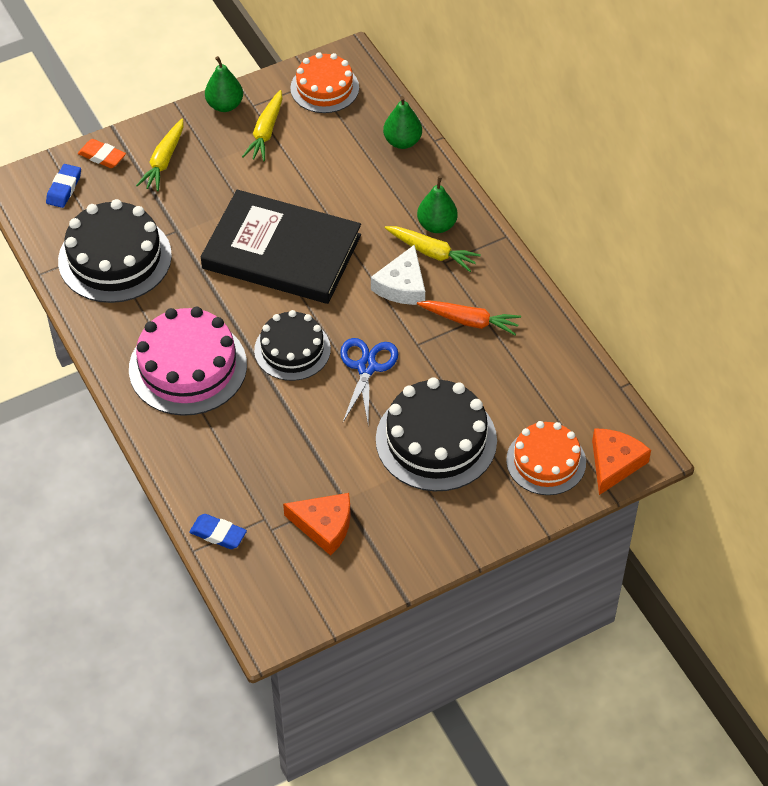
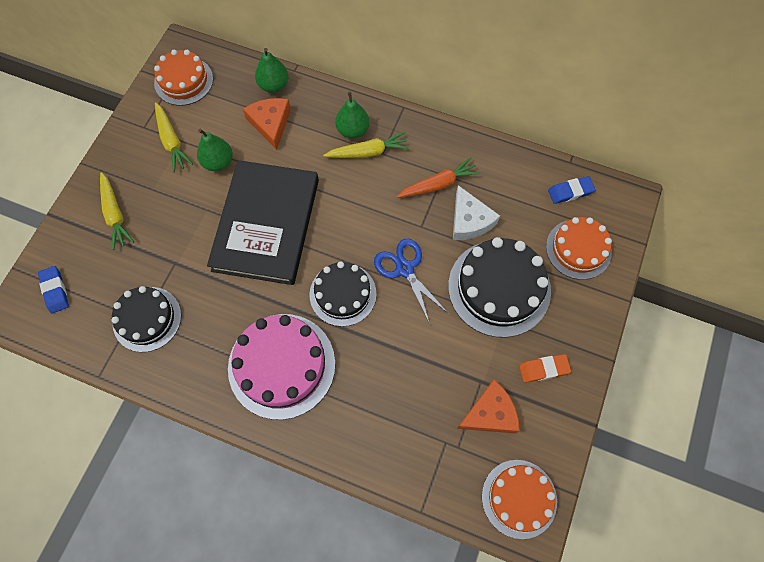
camera: 40 degrees left, 15 degrees up
black cake [58,199,172,303] -> black cake [111,286,181,352], size x0.65
orange eraser [78,139,126,168] -> orange eraser moved to [519,354,571,383]
blue eraser [189,514,247,549] -> blue eraser moved to [548,176,595,204]
black book [201,190,361,304] -> black book turned 60 degrees counterclockwise [207,160,319,285]
green pear [205,56,243,112] -> green pear moved to [197,129,233,171]
white cheese [371,244,425,305] -> white cheese moved to [453,185,500,240]
orange cheese [592,428,651,495] -> orange cheese moved to [243,98,291,150]
none -> orange cake [482,460,557,539]

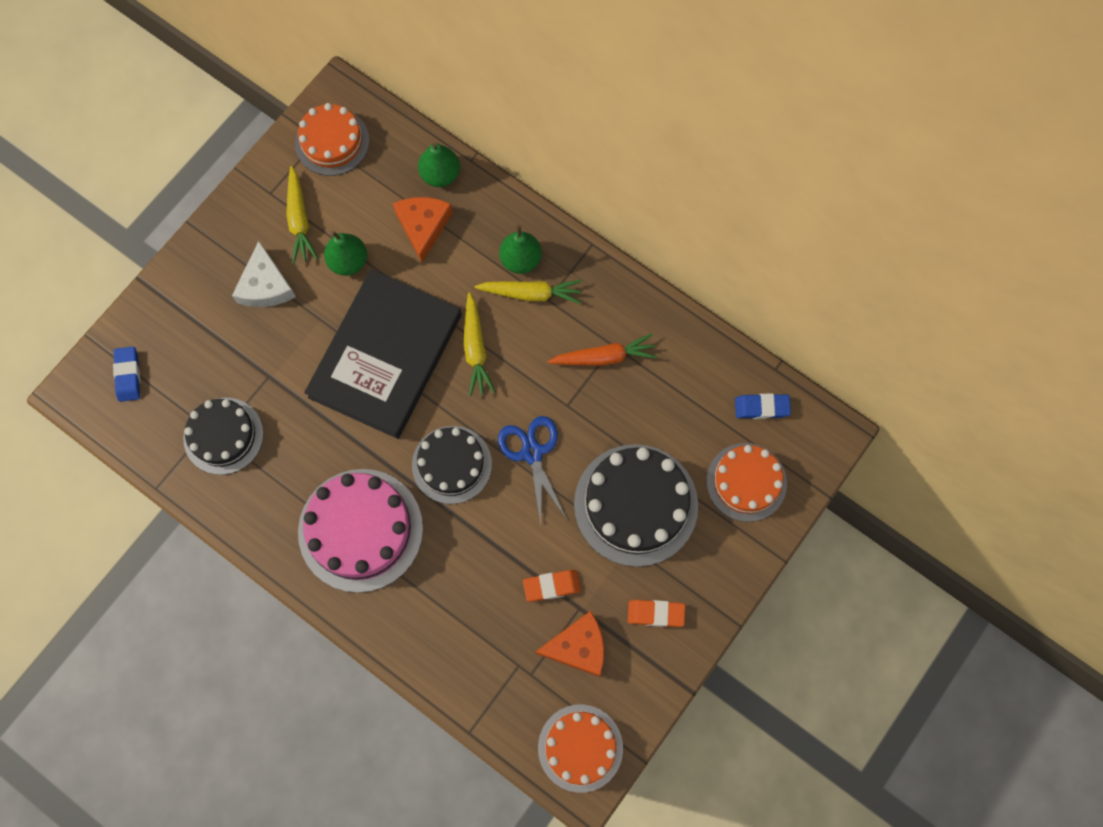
camera: 15 degrees right, 5 degrees up
yellow carrot [100,172,134,250] -> yellow carrot moved to [464,292,495,396]
white cheese [453,185,500,240] -> white cheese moved to [232,241,296,307]
none -> orange eraser [523,570,581,602]

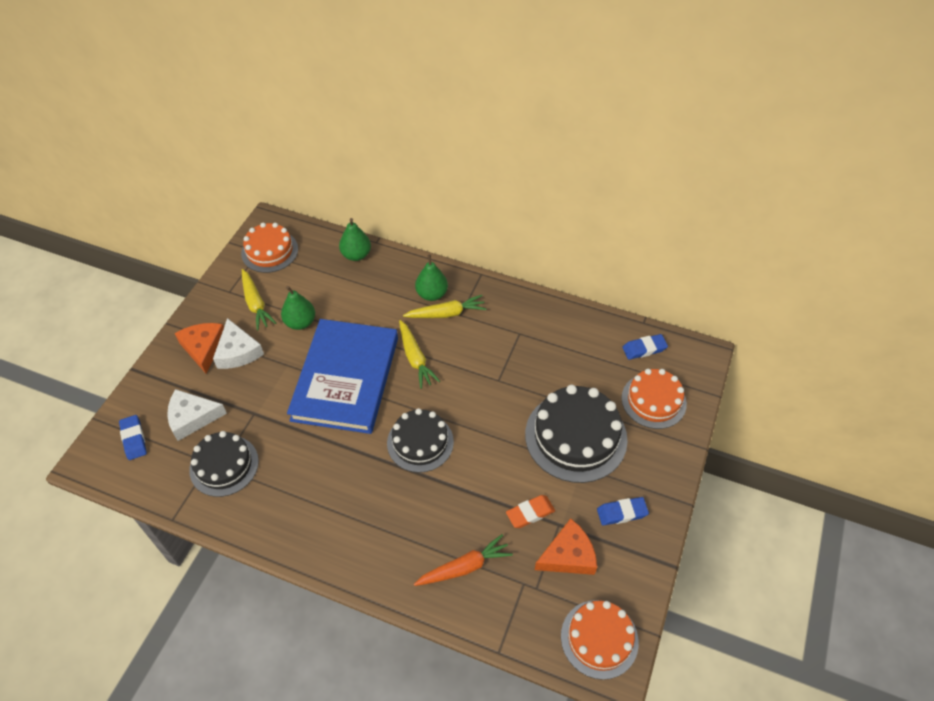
camera: 15 degrees left, 20 degrees down
pink cake [298,469,423,593] -> none
black book [304,269,462,439] -> blue book [287,319,398,434]
orange cheese [393,197,453,262] -> orange cheese moved to [175,323,224,373]
blue scissors [498,416,567,525] -> none
orange carrot [548,334,657,366] -> orange carrot moved to [414,534,513,586]
orange eraser [628,600,685,627] -> blue eraser [597,497,649,526]
none -> white cheese [167,389,227,441]

